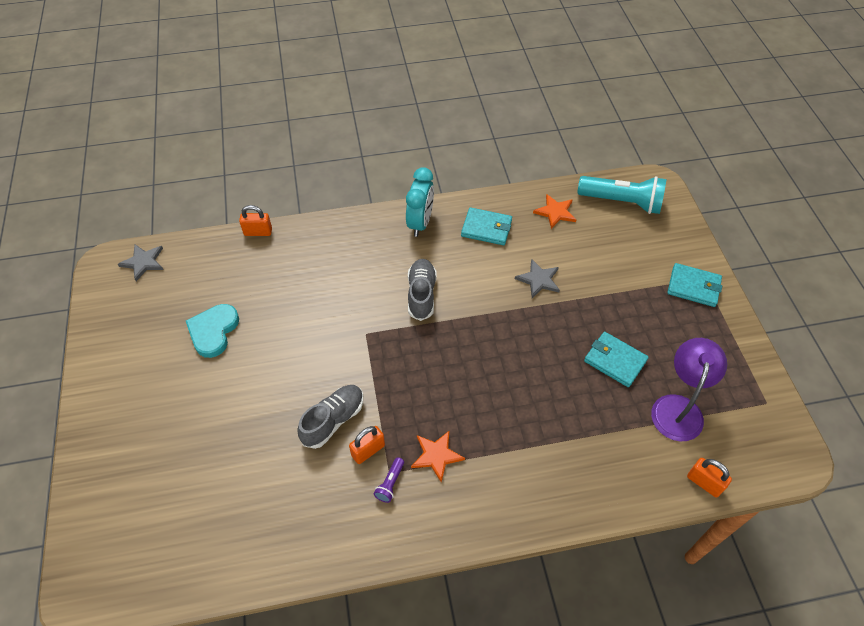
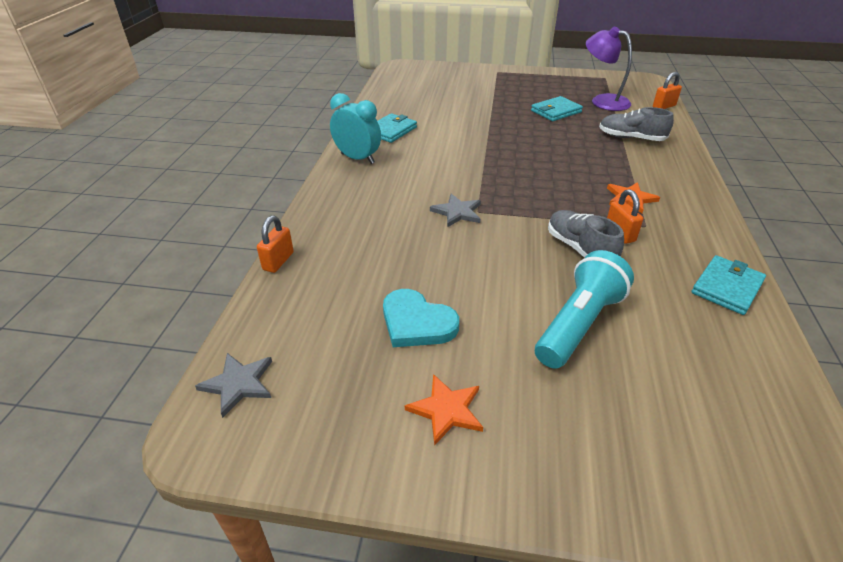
camera: 70 degrees left, 15 degrees down
purple flashlight [374,457,404,503] -> none
grey shoe [408,259,437,321] -> grey shoe moved to [599,107,674,141]
grey star [515,259,560,298] -> grey star moved to [430,194,481,227]
orange star [533,194,577,229] -> orange star moved to [405,374,483,446]
turquoise flashlight [577,176,666,214] -> turquoise flashlight moved to [535,250,634,369]
turquoise wallet [667,263,722,307] -> turquoise wallet moved to [692,255,766,315]

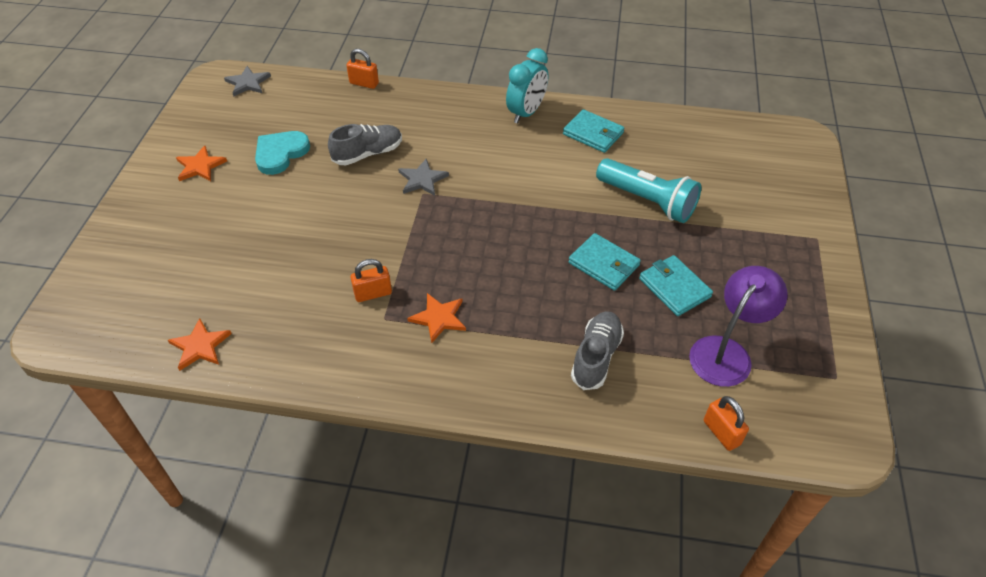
camera: 90 degrees right, 10 degrees up
turquoise flashlight [535,250,634,369] -> turquoise flashlight moved to [596,158,701,223]
grey shoe [548,210,624,258] -> grey shoe moved to [328,124,402,165]
turquoise wallet [692,255,766,315] -> turquoise wallet moved to [568,233,641,291]
none -> orange star [168,318,232,371]

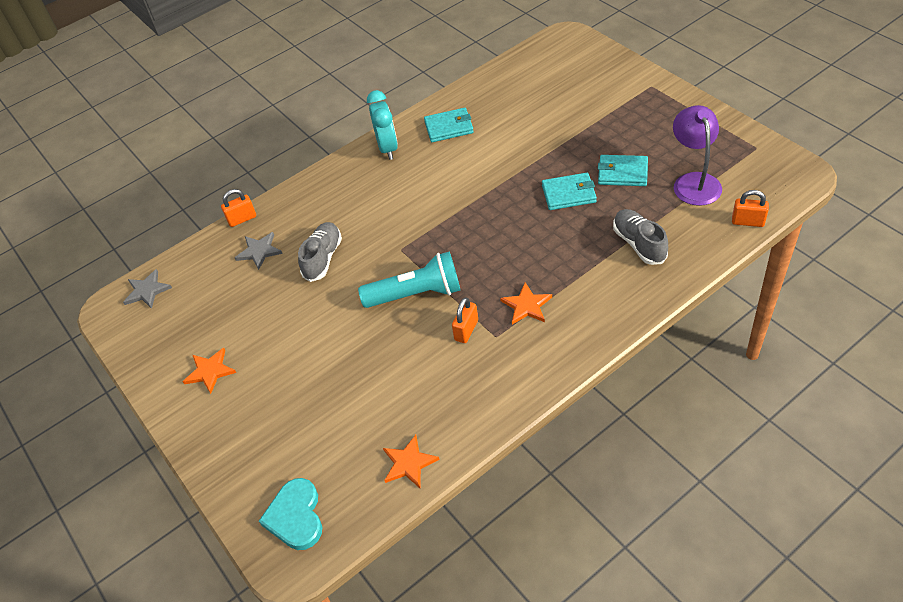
camera: 40 degrees left, 0 degrees up
turquoise heart [255,131,310,175] -> turquoise heart moved to [259,478,322,550]
grey star [398,159,449,196] -> grey star moved to [235,232,283,270]
turquoise flashlight [596,158,701,223] -> turquoise flashlight moved to [358,251,461,308]

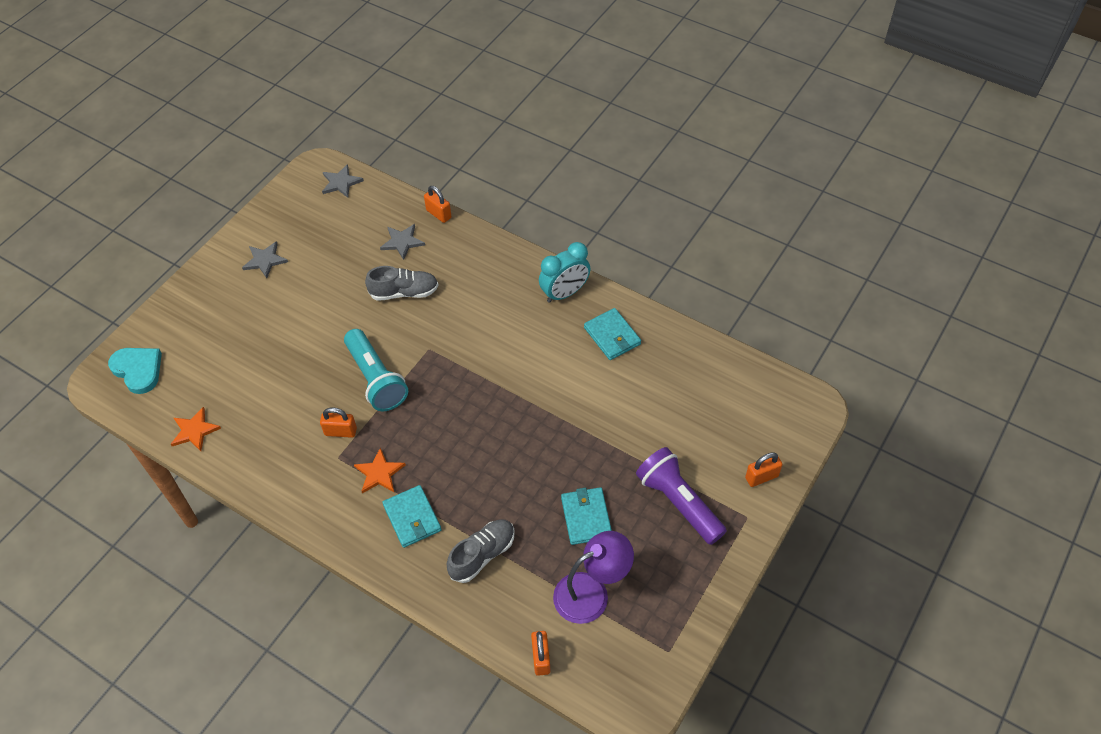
camera: 65 degrees right, 5 degrees up
orange star [183,348,236,394] -> grey star [242,241,288,278]
turquoise heart [259,478,322,550] -> turquoise heart turned 75 degrees clockwise [108,348,162,394]
turquoise wallet [542,173,597,210] -> turquoise wallet moved to [382,485,442,548]
none -> purple flashlight [636,447,727,545]
none -> orange padlock [745,452,783,487]

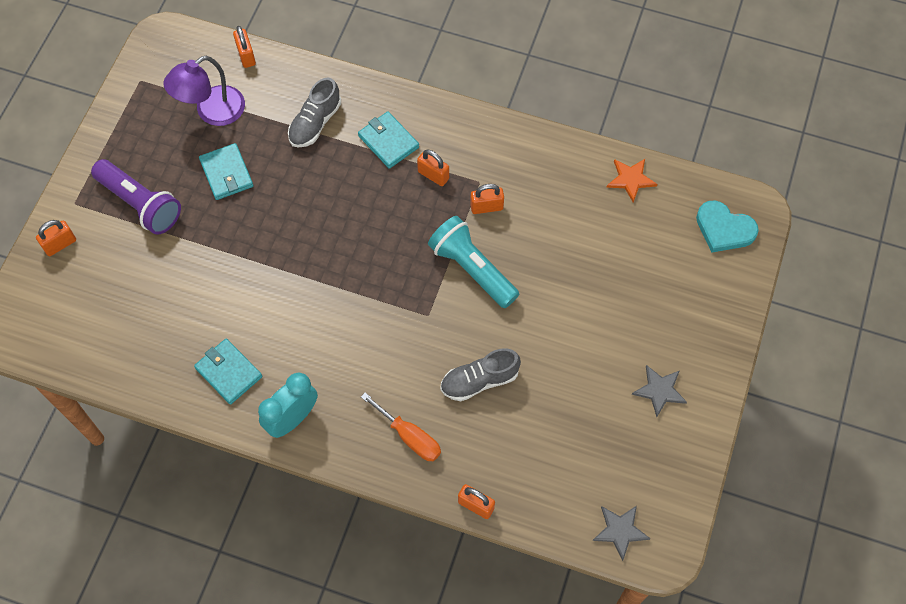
camera: 165 degrees right, 10 degrees up
orange star [354,448,406,493] -> orange padlock [417,149,449,186]
grey star [380,224,425,260] -> none
none -> orange screwdriver [361,393,441,461]

